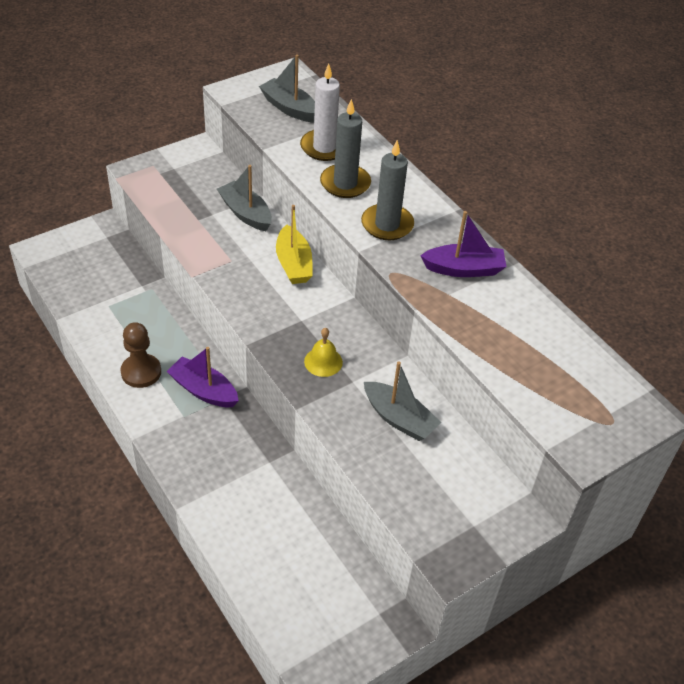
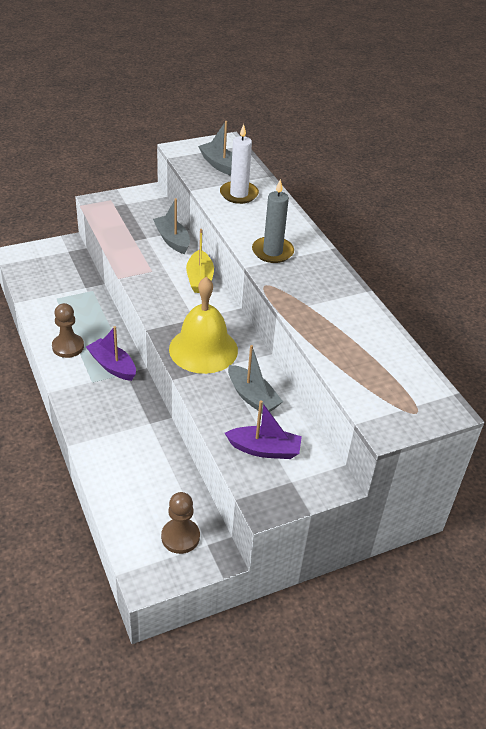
camera: 10 degrees right, 5 degrees down
yellow bell [304,328,343,377] -> yellow bell [169,277,238,374], size x2.24
grey candle [320,99,371,198] -> none
purple boat [420,211,507,277] -> purple boat moved to [225,401,302,459]
none -> brown pawn [161,492,200,554]

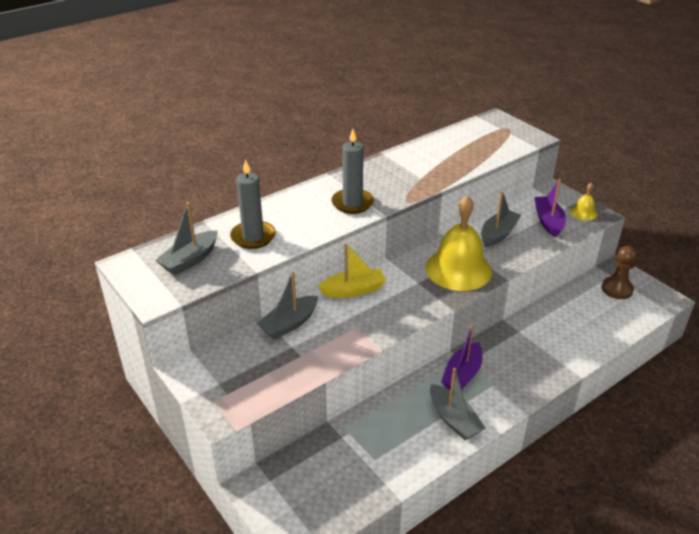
camera: 100 degrees left, 5 degrees down
brown pawn [52,303,84,358] -> grey boat [430,368,485,440]
white candle [220,124,259,204] -> grey candle [230,159,276,249]
none -> yellow bell [570,183,598,221]

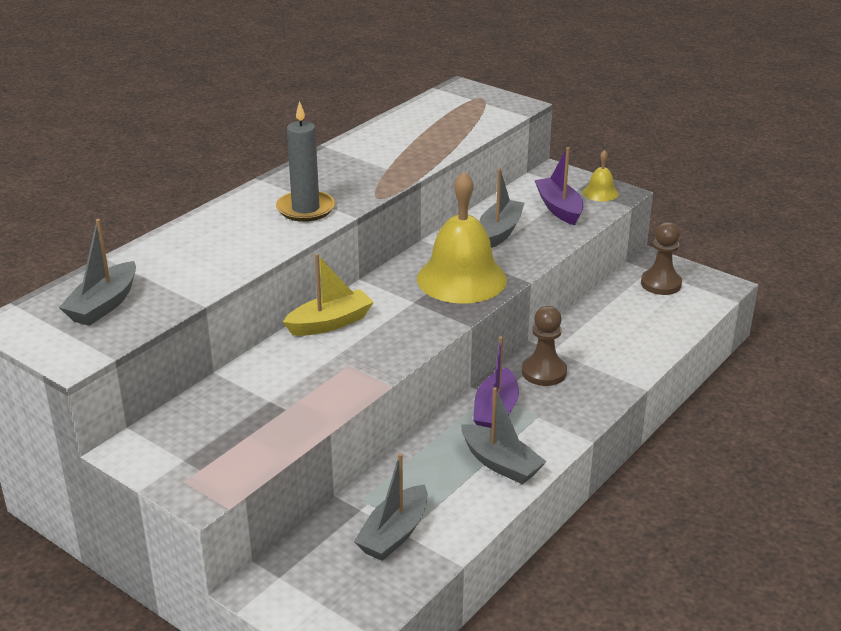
camera: 15 degrees left, 5 degrees down
grey candle [230,159,276,249] -> none
grey boat [256,271,318,340] -> grey boat moved to [354,453,428,561]
none -> brown pawn [522,306,567,386]

